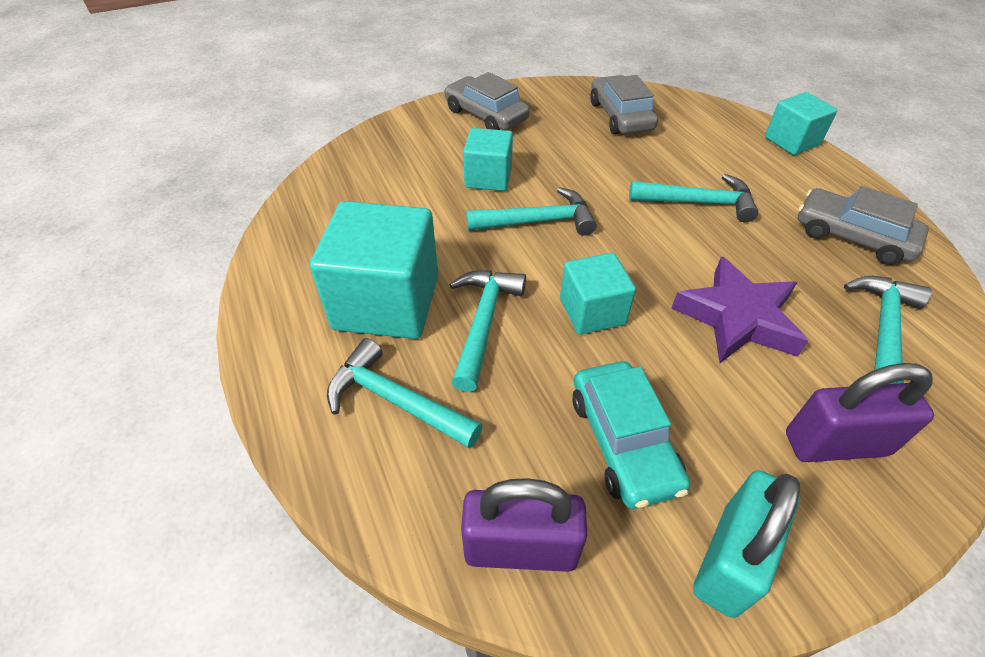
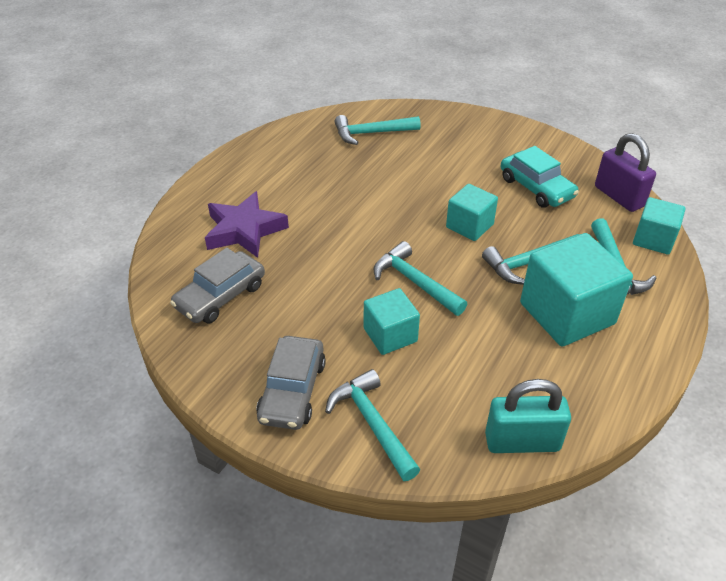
camera: 125 degrees left, 5 degrees down
turquoise car [573,361,690,509] -> turquoise car turned 105 degrees clockwise [501,146,579,208]
turquoise hammer [629,174,758,222] -> turquoise hammer moved to [325,369,420,481]
purple star [672,256,808,363] -> purple star moved to [205,191,289,258]
turquoise padlock [693,470,800,618] -> turquoise padlock moved to [485,379,571,453]
turquoise cube [765,92,837,155] -> turquoise cube moved to [633,197,686,254]
purple padlock [786,363,934,462] -> none
grey car [798,186,929,265] -> none

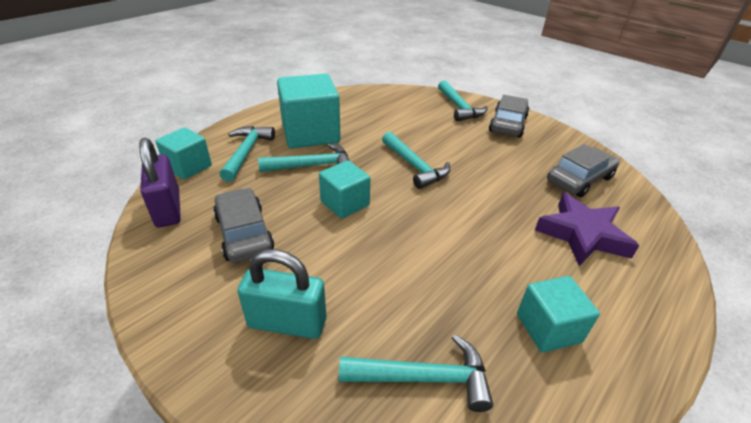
camera: 170 degrees left, 5 degrees down
turquoise cube [364,288,420,355] -> turquoise cube moved to [517,276,600,353]
turquoise padlock [485,379,571,453] -> turquoise padlock moved to [238,249,326,339]
turquoise car [501,146,579,208] -> grey car [213,188,274,263]

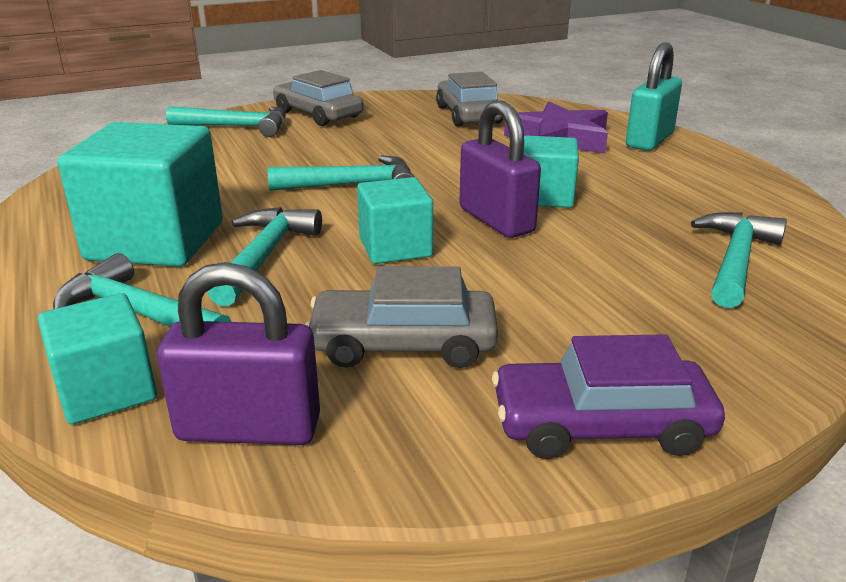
camera: 65 degrees left, 10 degrees down
turquoise padlock [238,249,326,339] -> turquoise padlock moved to [626,42,682,151]
turquoise cube [517,276,600,353] -> turquoise cube moved to [524,136,579,208]
none -> purple padlock [459,100,541,238]
none -> purple car [492,334,725,459]

